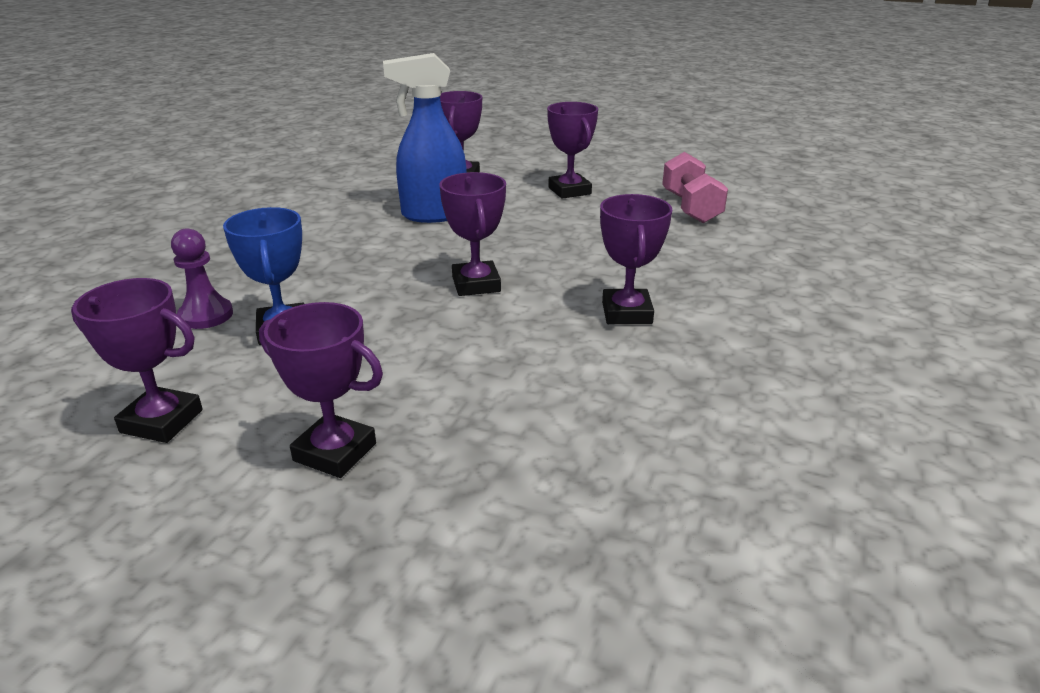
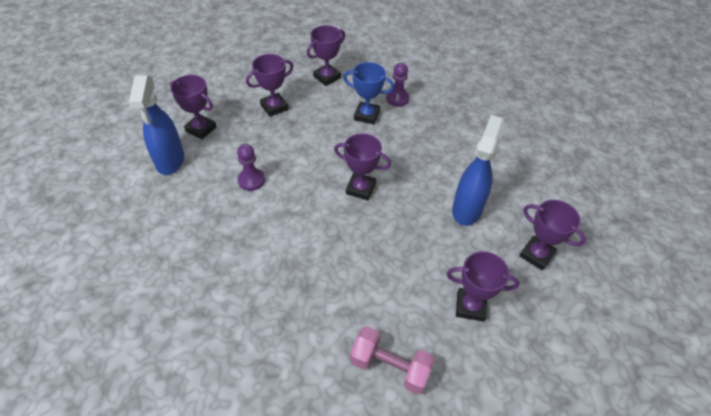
camera: 120 degrees right, 20 degrees up
purple trophy [600,194,672,324] -> purple trophy moved to [170,75,217,140]
none -> blue spray bottle [129,75,184,175]
none -> purple pawn [237,144,265,191]

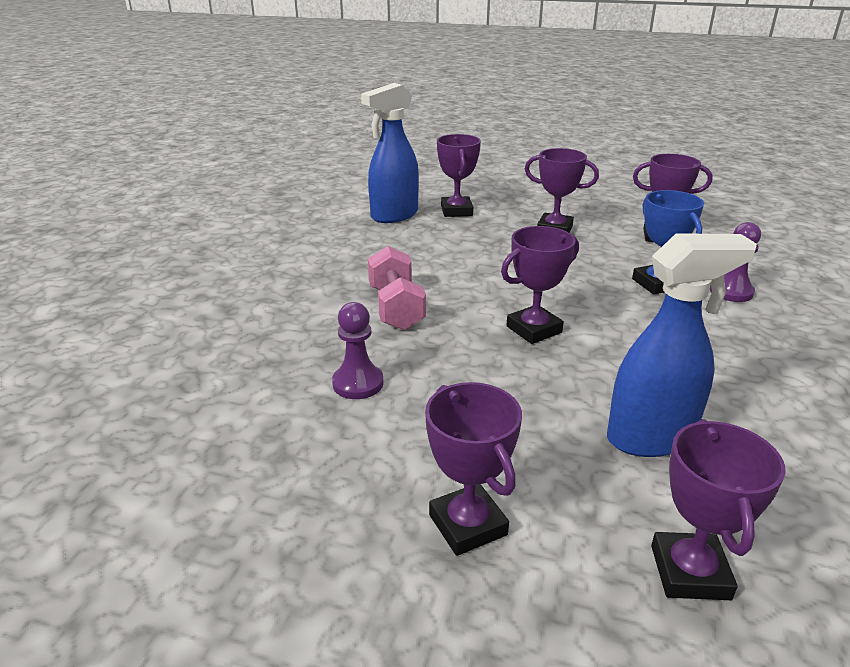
camera: 55 degrees right, 20 degrees down
purple pawn [237,144,265,191] -> purple pawn moved to [332,302,384,399]
purple trophy [334,133,391,200] -> purple trophy turned 75 degrees clockwise [501,226,579,344]
pink dumbbell [350,326,435,394] -> pink dumbbell moved to [368,246,426,330]

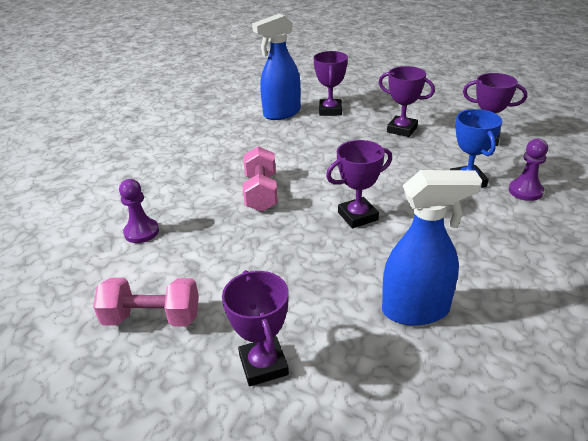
camera: 10 degrees right, 5 degrees up
purple pawn [332,302,384,399] -> purple pawn moved to [119,179,159,243]
purple trophy [651,419,786,600] -> none
none -> pink dumbbell [93,278,199,326]

